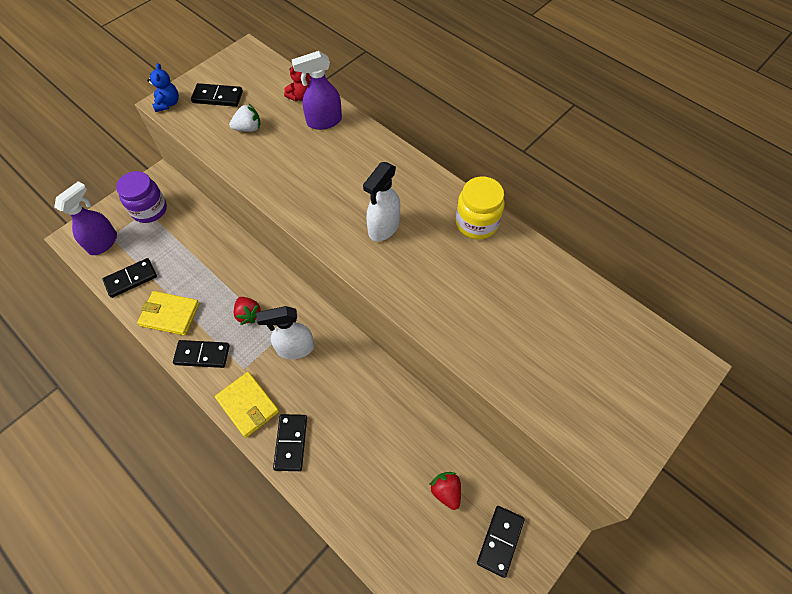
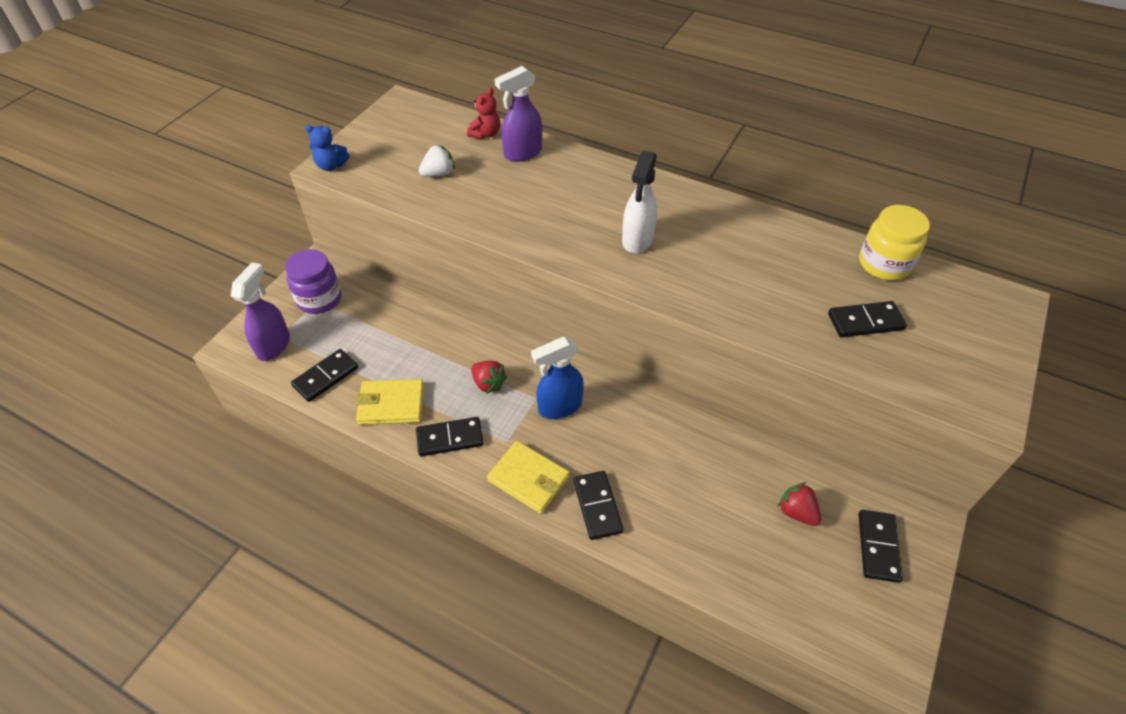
camera: 15 degrees left, 10 degrees down
blue teddy bear [147,63,179,112] -> blue teddy bear turned 120 degrees clockwise [305,125,350,171]
black domino [191,83,243,107] -> black domino moved to [828,301,907,337]
white spray bottle [256,306,314,359] -> blue spray bottle [531,337,584,419]
yellow jar [455,176,505,239] -> yellow jar moved to [859,205,930,281]

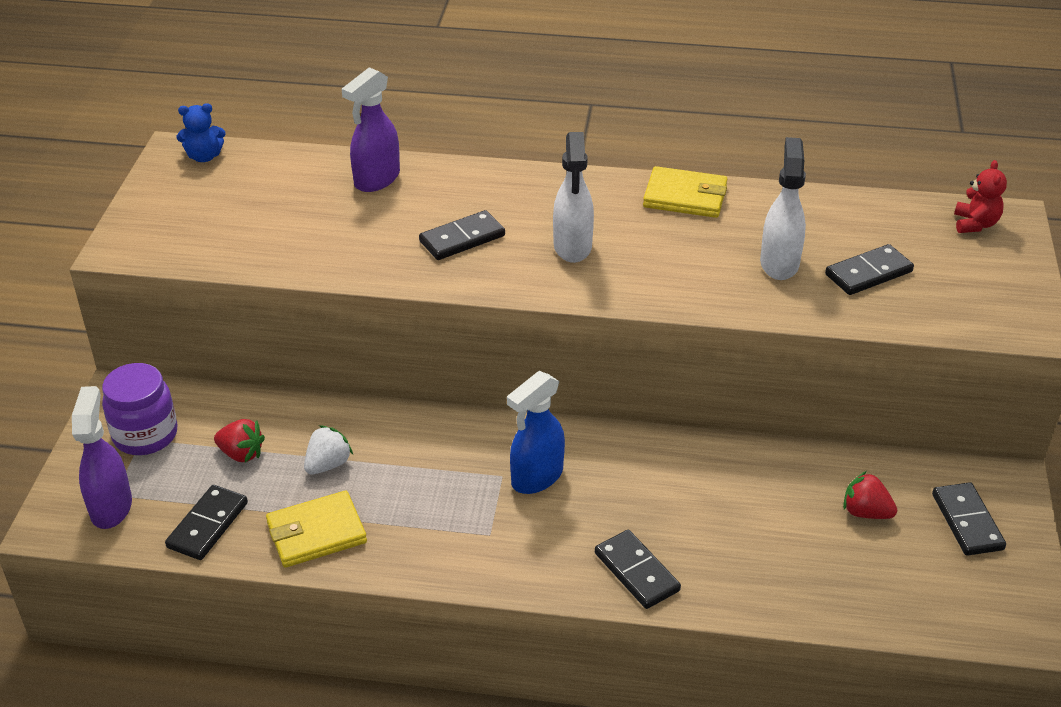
camera: 20 degrees left, 10 degrees down
blue teddy bear [305,125,350,171] -> blue teddy bear moved to [176,103,225,162]
black domino [416,417,483,457] -> black domino moved to [419,210,505,260]
white strawberry [419,144,455,177] -> white strawberry moved to [304,425,353,475]
red teddy bear [467,88,500,139] -> red teddy bear moved to [954,160,1007,233]
red strawberry [471,361,507,394] -> red strawberry moved to [214,419,265,462]
yellow wallet [487,441,570,514] -> yellow wallet moved to [643,166,727,218]
yellow jar [859,205,930,281] -> none
none -> white spray bottle [760,137,806,280]

